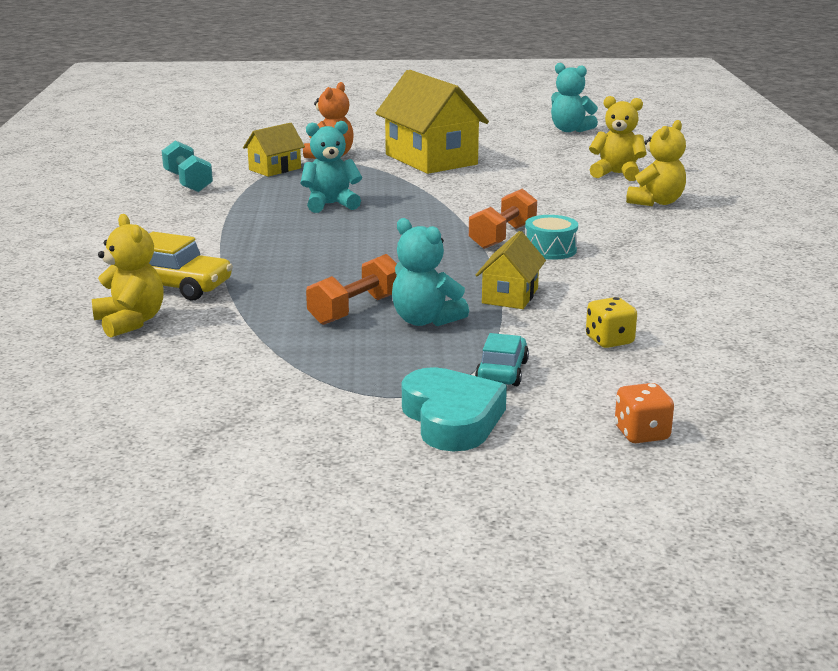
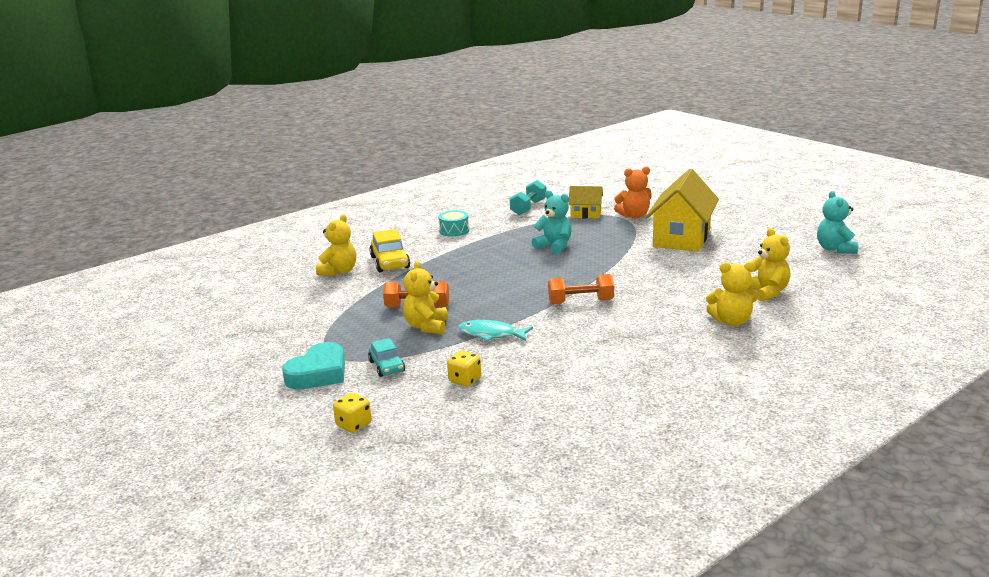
camera: 55 degrees right, 0 degrees up
turquoise teddy bear [392,218,469,326] -> yellow teddy bear [403,261,448,334]
turquoise car [475,333,529,386] -> turquoise car turned 90 degrees clockwise [368,338,405,377]
yellow house [476,231,546,309] -> turquoise fish [459,320,533,342]
turquoise drum [525,215,578,260] -> turquoise drum moved to [438,210,469,237]
orange dice [615,383,674,443] -> yellow dice [333,393,372,433]

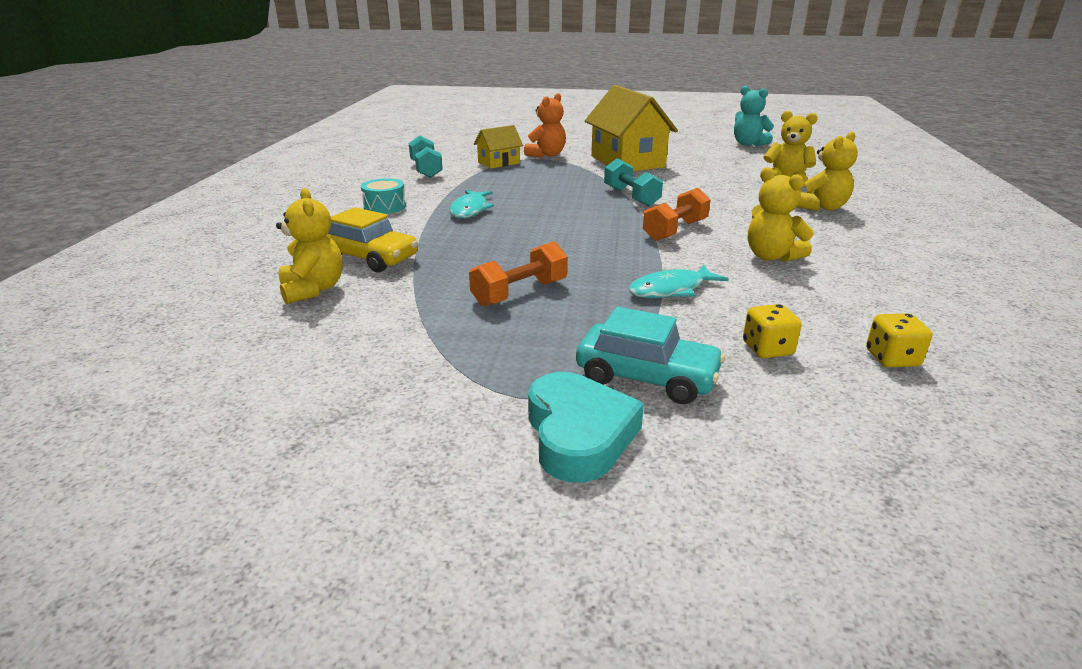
camera: 45 degrees left, 5 degrees up
yellow dice [333,393,372,433] -> yellow dice moved to [866,313,932,367]
turquoise car [368,338,405,377] -> turquoise car [576,307,725,404], size x1.53
yellow teddy bear [403,261,448,334] -> yellow teddy bear moved to [748,167,814,262]
turquoise teddy bear [532,190,572,254] -> none
none -> turquoise fish [450,190,494,219]
none -> turquoise dumbbell [604,158,663,207]

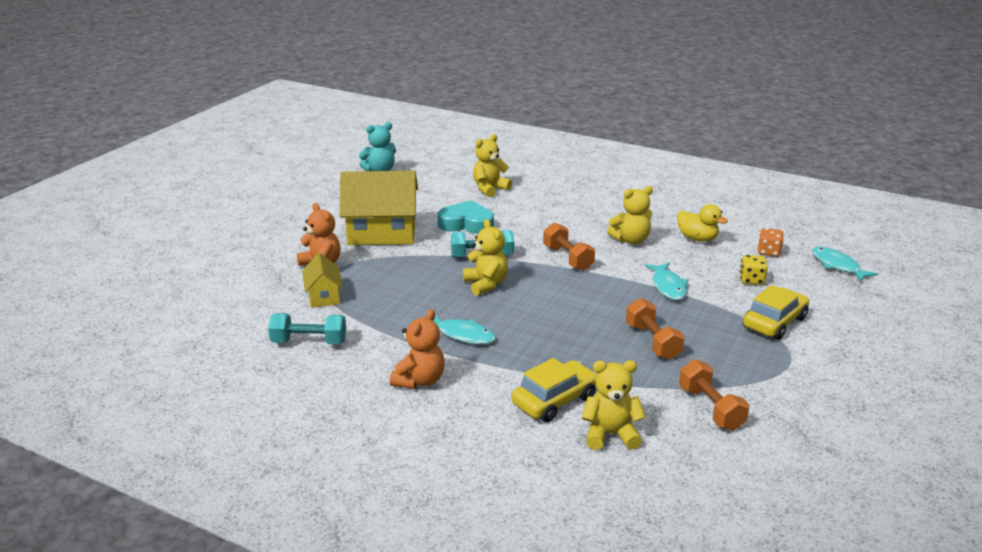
camera: 70 degrees left, 0 degrees up
turquoise drum [361,178,406,214] -> orange teddy bear [390,309,445,389]
turquoise heart [528,372,644,483] -> turquoise heart moved to [438,200,494,234]
turquoise car [576,307,725,404] -> yellow car [743,285,809,340]
yellow teddy bear [797,132,858,211] -> yellow teddy bear moved to [463,219,508,296]
yellow dice [866,313,932,367] -> orange dice [757,228,783,257]
none -> yellow duck [677,204,728,242]
none -> orange dumbbell [679,359,749,430]
none -> turquoise fish [812,247,878,282]

